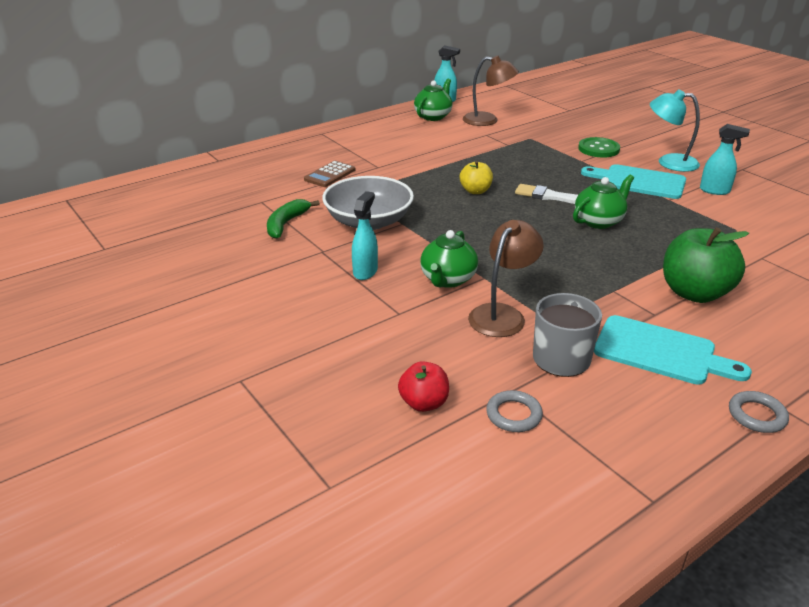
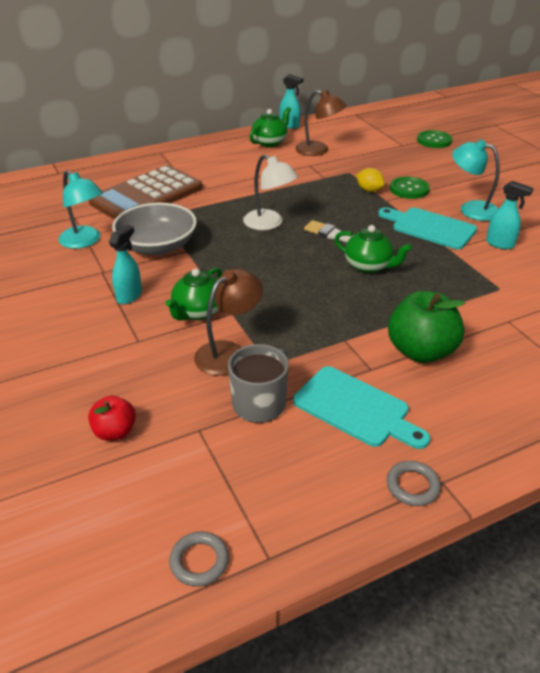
camera: 10 degrees right, 5 degrees up
green banana [267,199,320,239] -> turquoise lamp [58,170,103,249]
brown calculator [304,161,356,187] -> brown calculator [89,165,203,220], size x2.25
yellow apple [460,161,493,194] -> white lamp [243,154,298,230]
grey ring [486,390,543,432] -> grey ring moved to [169,531,229,587]
green teapot [573,174,634,229] -> green teapot turned 60 degrees clockwise [335,225,412,273]
none -> yellow lemon [356,168,385,192]
none -> green button [417,130,452,148]

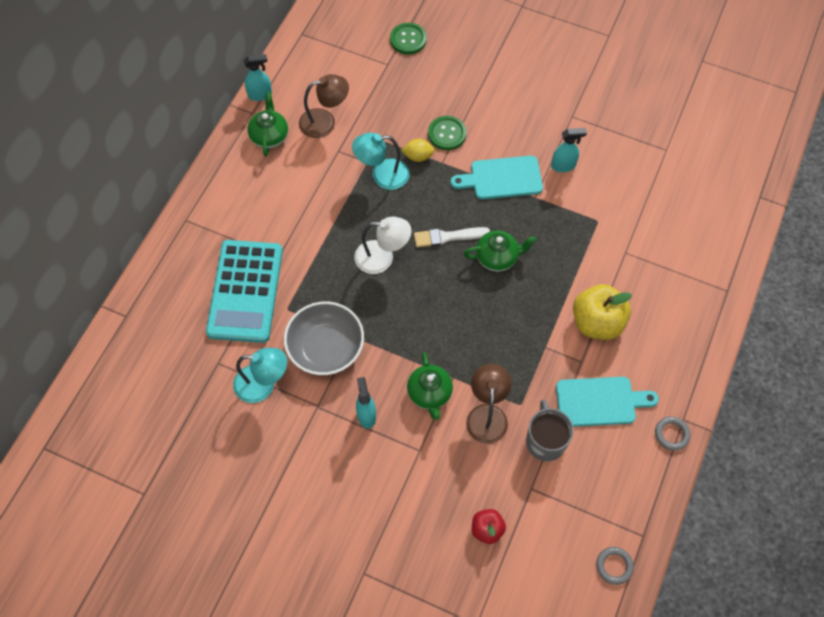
camera: 40 degrees left, 25 degrees up
brown calculator [89,165,203,220] -> turquoise calculator [206,240,283,343]
green apple [388,291,465,363] -> yellow apple [573,284,632,340]
turquoise lamp [452,140,500,221] -> turquoise lamp moved to [352,133,409,190]

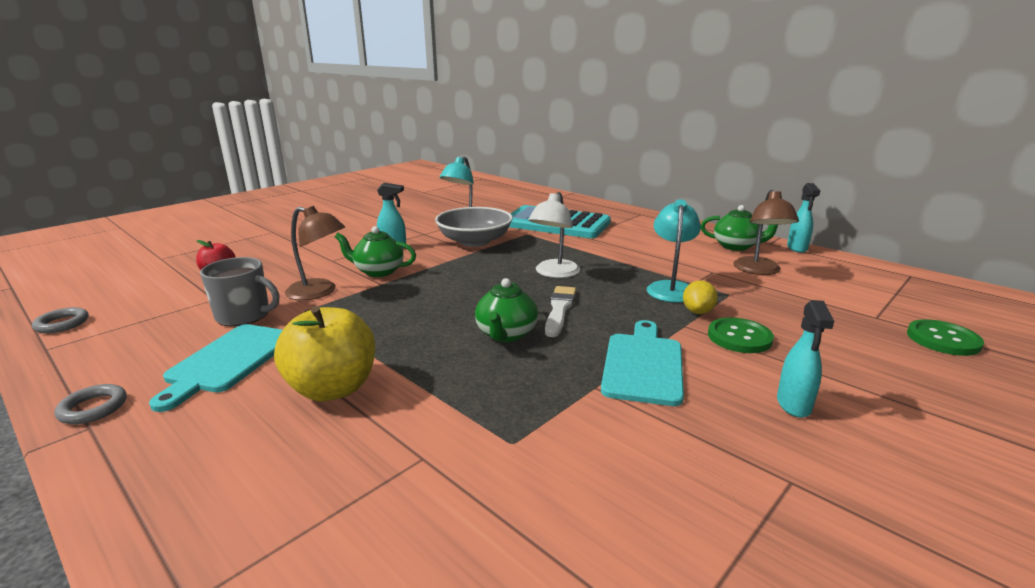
camera: 110 degrees right, 40 degrees down
turquoise spray bottle [551,128,587,172] -> turquoise spray bottle moved to [777,300,834,418]

